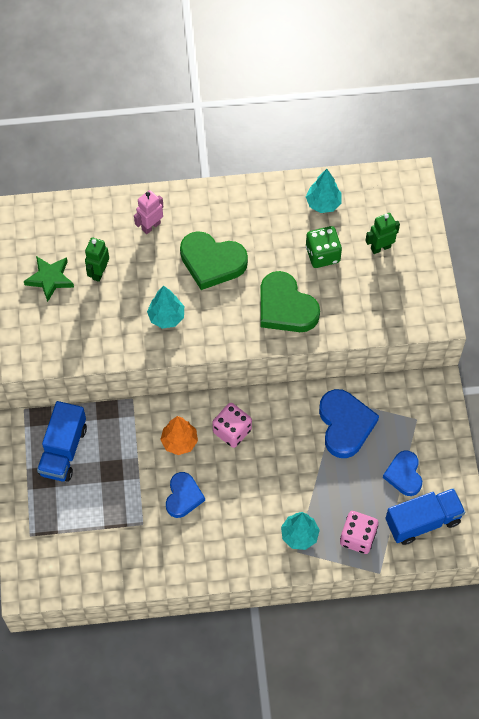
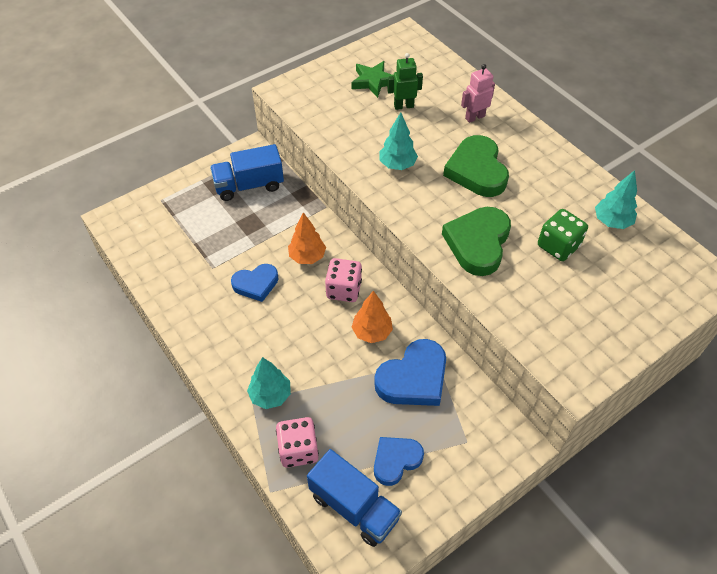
camera: 60 degrees right, 10 degrees down
pink robot [134,190,163,234] -> pink robot turned 45 degrees counterclockwise [461,64,495,123]
green robot [365,213,400,254] -> none
none -> orange tree [352,291,393,343]

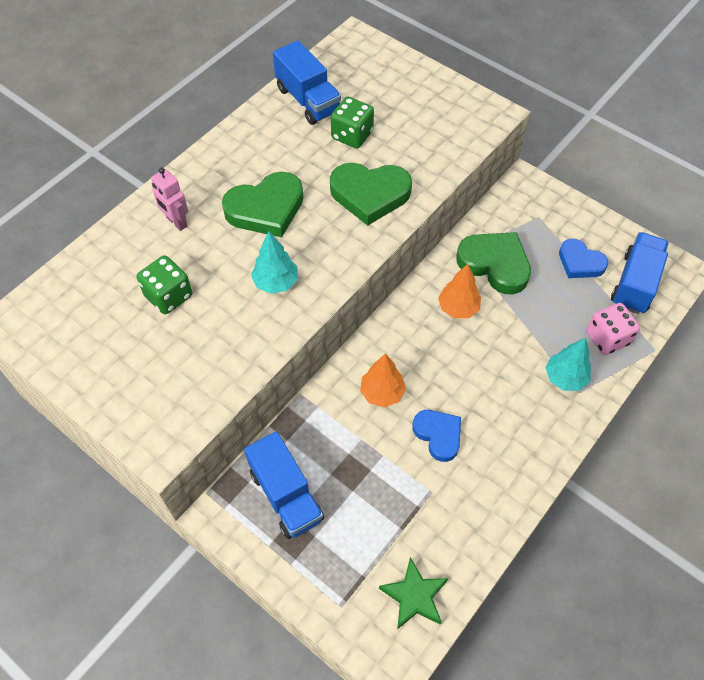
camera: 105 degrees left, 5 degrees up
pink dice [325,258,362,302] -> none
green star [351,61,394,98] -> green star moved to [379,557,448,629]
blue heart [374,339,446,406] -> green heart [456,232,531,294]
green robot [387,53,423,110] -> green dice [137,255,192,314]
turquoise tree [595,170,637,229] -> blue truck [273,40,341,125]

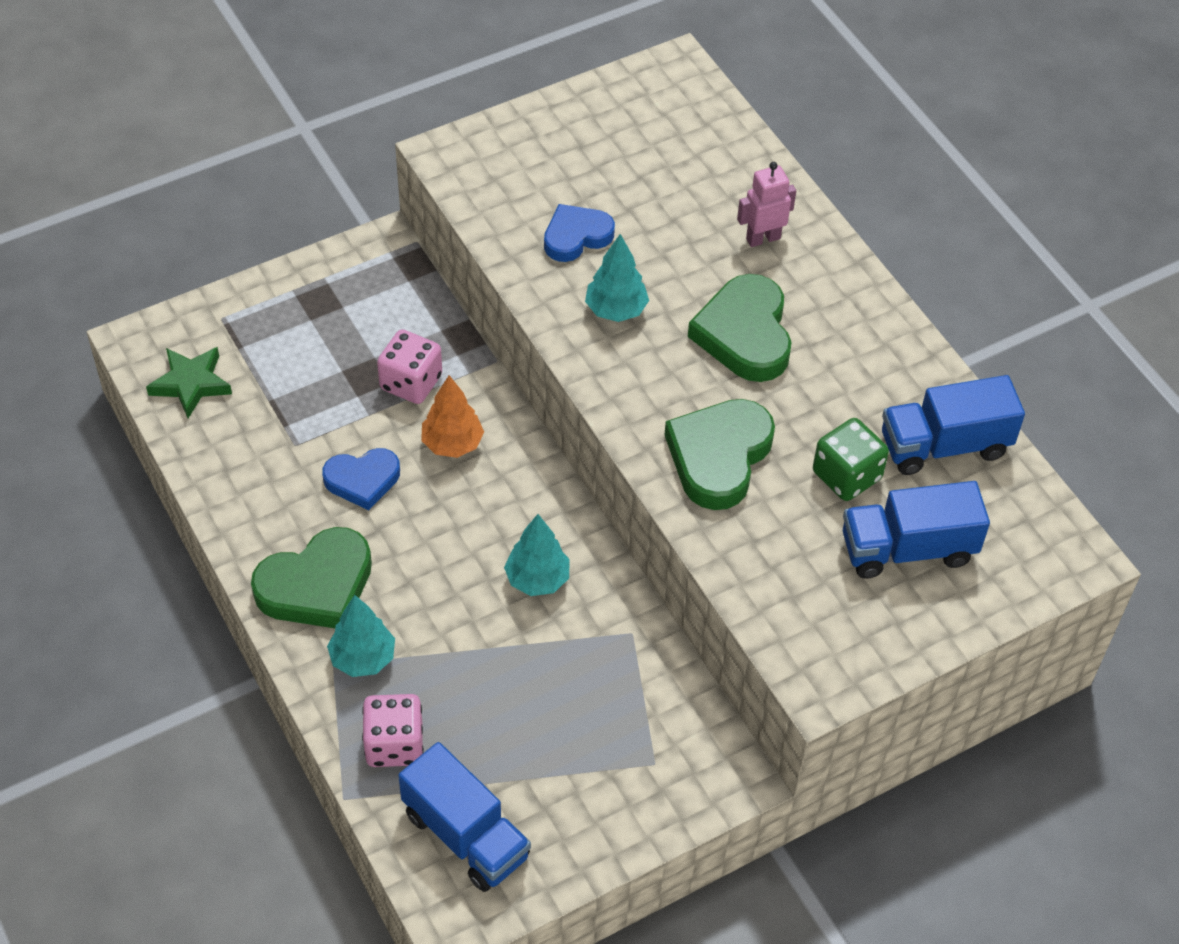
camera: 110 degrees right, 5 degrees down
green dice [137,255,192,314] -> none
blue truck [244,431,324,539] -> blue truck moved to [843,481,990,579]
orange tree [438,264,481,318] -> turquoise tree [504,514,570,596]
green heart [456,232,531,294] -> green heart moved to [251,527,372,628]
blue heart [559,239,608,278] -> blue heart moved to [544,204,615,262]
none -> pink dice [377,329,442,404]

